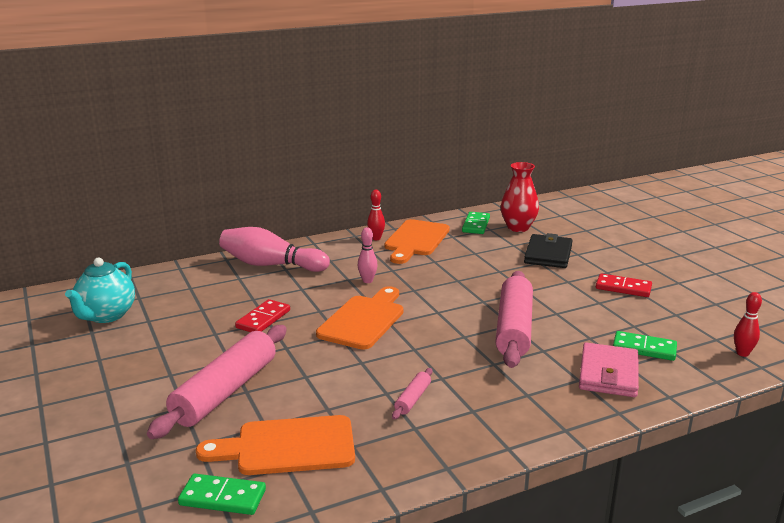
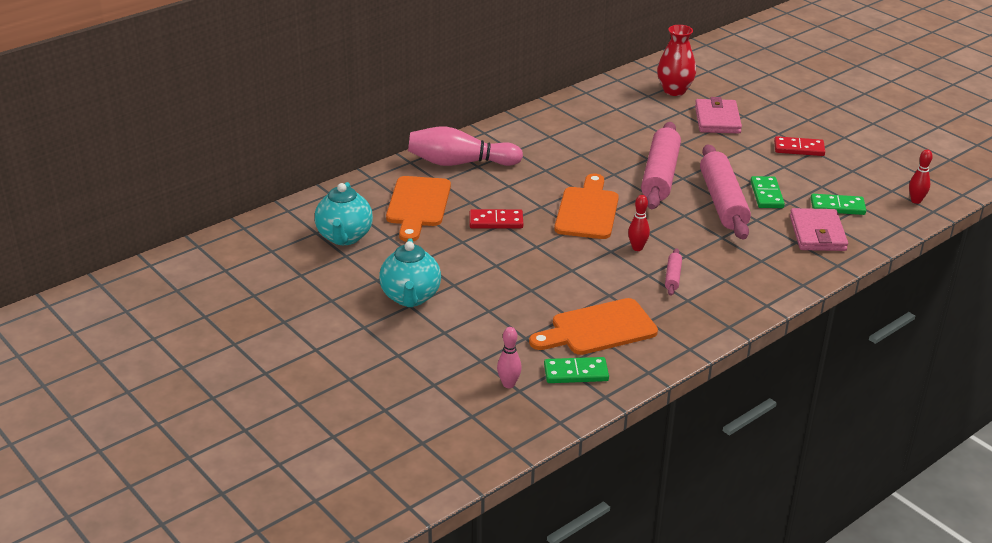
camera: 15 degrees left, 10 degrees up
pink rolling pin [147,325,287,439] -> pink rolling pin moved to [641,122,681,209]
red domino [235,299,290,332] -> red domino turned 75 degrees clockwise [470,209,523,228]
pink bowling pin [358,227,377,283] -> pink bowling pin moved to [497,327,522,388]
red bowling pin [367,190,385,240] -> red bowling pin moved to [628,195,650,251]
orange cutting board [385,219,450,264] -> orange cutting board moved to [386,176,451,242]
green domino [462,212,490,234] -> green domino moved to [750,176,785,208]
black wallet [524,233,573,268] -> pink wallet [695,97,742,133]
none -> turquoise teapot [379,238,441,307]

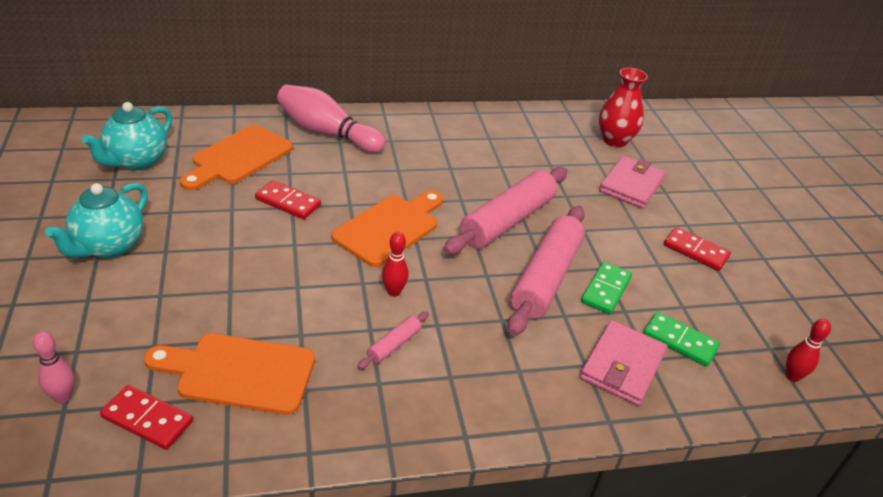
camera: 25 degrees right, 5 degrees up
green domino [544,357,609,383] -> red domino [100,385,193,450]

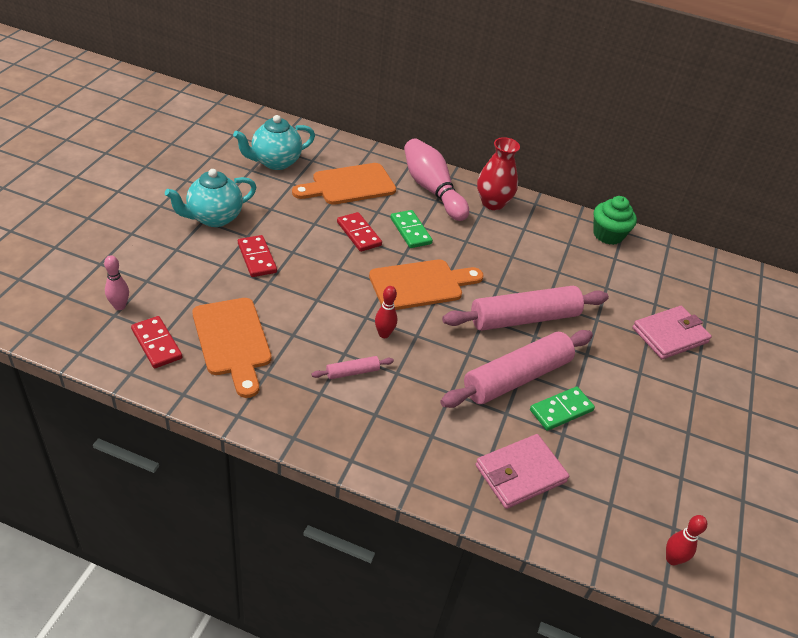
camera: 30 degrees right, 5 degrees up
orange cutting board [144,333,315,415] -> orange cutting board turned 150 degrees counterclockwise [192,298,272,398]
red vase [599,68,648,147] -> red vase moved to [477,137,520,210]
green domino [643,312,720,367] -> green domino moved to [390,210,433,248]
red domino [664,227,731,271] -> red domino moved to [238,235,277,277]
none -> green cupcake [593,196,637,245]

